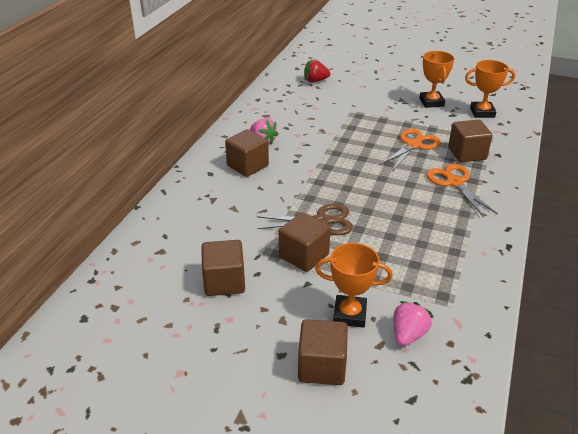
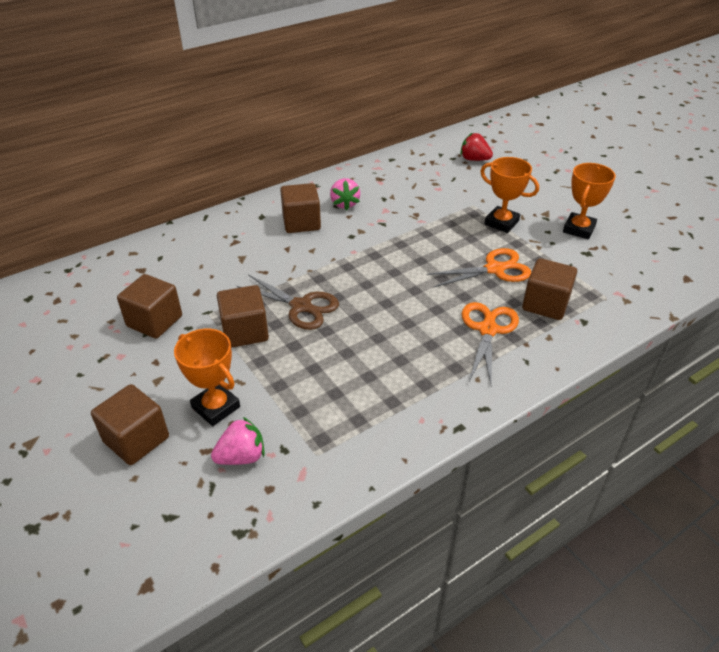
camera: 35 degrees right, 5 degrees up
orange trophy [465,60,515,118] -> orange trophy moved to [480,157,539,233]

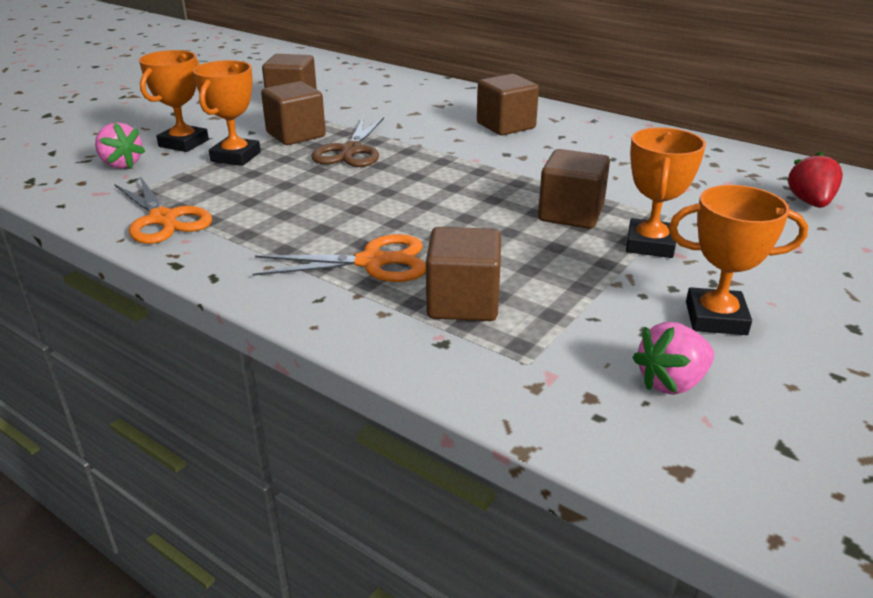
camera: 70 degrees right, 10 degrees down
brown cube [91,384,169,465] -> brown cube moved to [538,149,610,229]
pink strawberry [330,178,360,210] -> pink strawberry moved to [632,322,714,395]
orange scissors [427,248,531,287] -> orange scissors moved to [114,176,212,244]
none -> orange trophy [193,60,261,166]

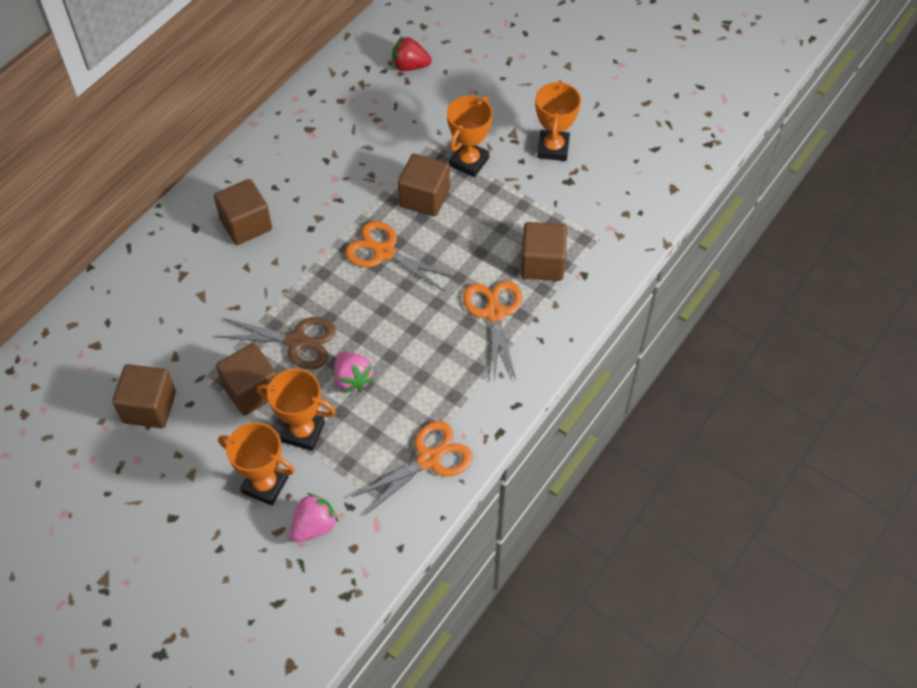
camera: 90 degrees left, 25 degrees up
orange trophy [626,127,706,258] -> orange trophy turned 75 degrees counterclockwise [447,96,493,177]
pink strawberry [632,322,714,395] -> pink strawberry moved to [334,351,375,393]
none -> orange scissors [345,221,456,292]

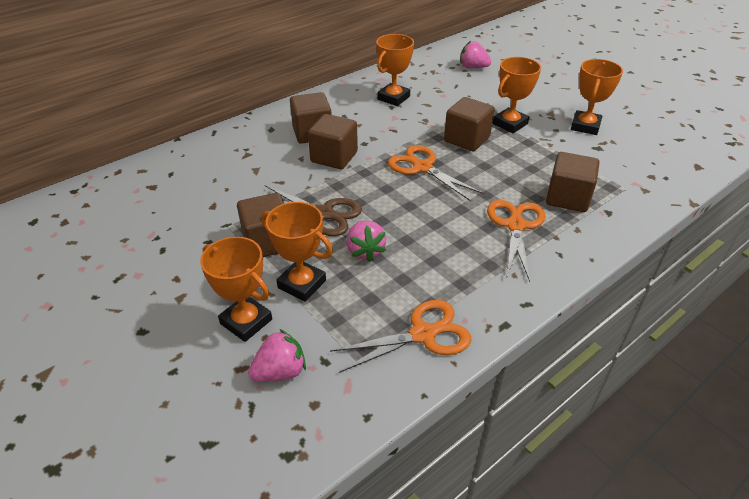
camera: 15 degrees right, 15 degrees down
brown cube [112,364,176,428] -> brown cube moved to [308,114,358,170]
red strawberry [392,36,432,71] -> pink strawberry [460,41,491,68]
none -> orange trophy [376,34,414,106]

